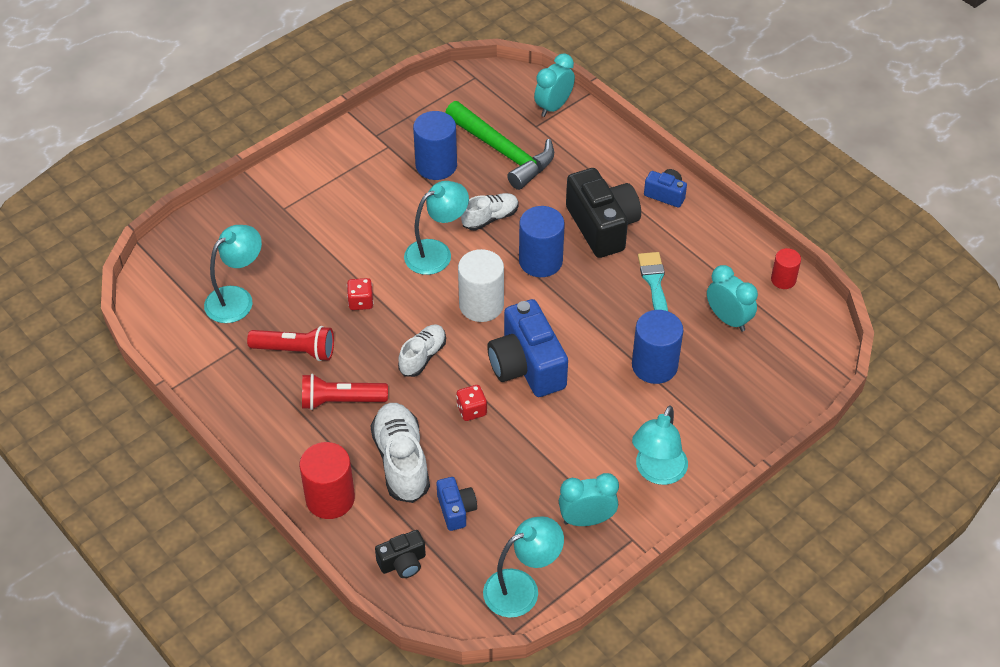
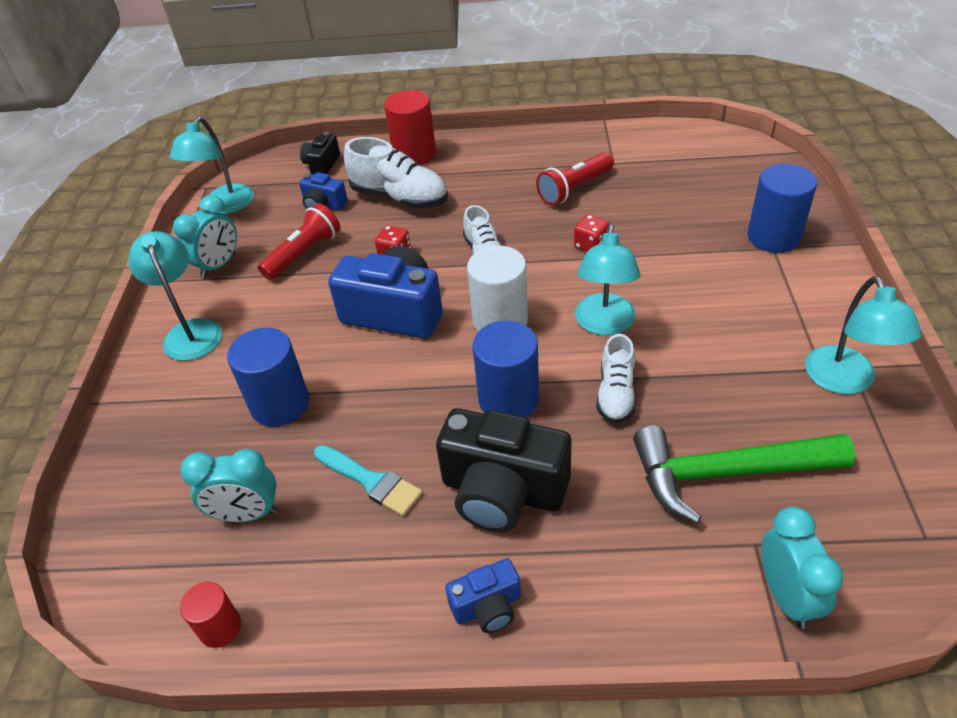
camera: 135 degrees right, 5 degrees down
turquoise lamp [204,225,262,323] -> turquoise lamp moved to [805,276,922,394]
red flashlight [302,374,388,410] -> red flashlight moved to [258,203,340,280]
blue cylinder [413,111,457,180] -> blue cylinder moved to [747,164,817,253]

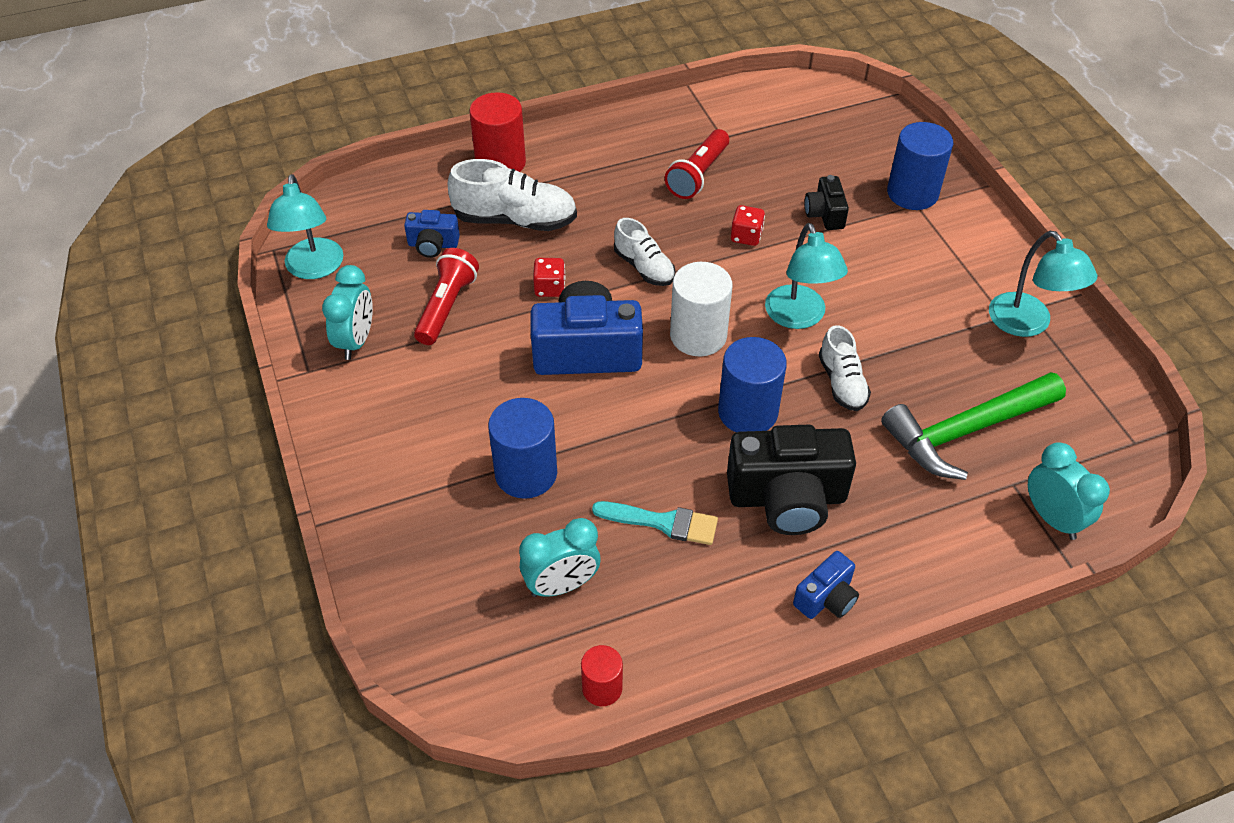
camera: 25 degrees left, 5 degrees up
turquoise lamp [128,231,222,361] -> none
black camera [300,132,340,174] -> black camera moved to [805,175,849,230]

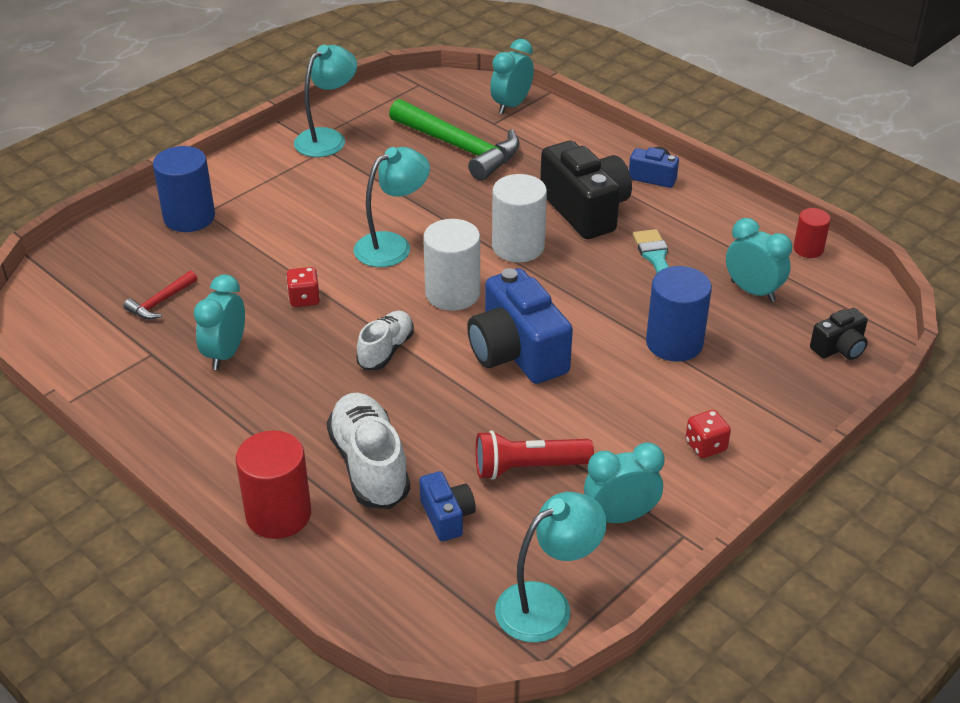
camera: 115 degrees left, 10 degrees down
red dice [533,258,566,297] -> red dice moved to [685,410,731,458]
red flashlight [665,129,729,199] -> turquoise clock [194,275,245,370]
blue cylinder [718,337,787,432] -> white cylinder [492,174,547,262]
black camera [805,175,849,230] -> black camera moved to [810,308,868,360]
white shoe [819,325,871,411] -> none
none -> red hammer [123,271,197,320]

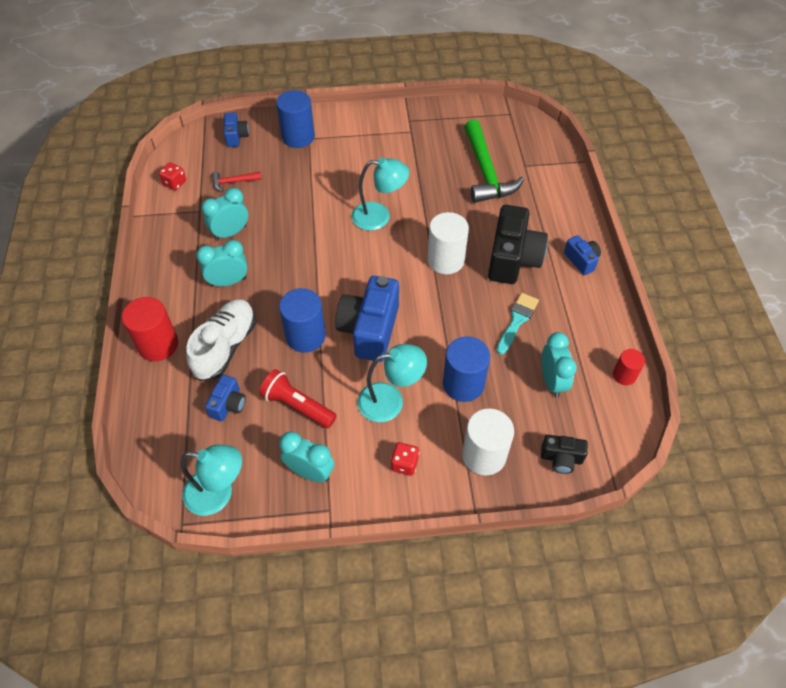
camera: 40 degrees right, 15 degrees up
red dice [286,267,320,307] -> red dice moved to [159,162,186,190]
turquoise lamp [294,45,357,157] -> turquoise lamp moved to [357,344,427,422]
white shoe [356,311,414,370] -> none
white cylinder [423,219,480,311] -> white cylinder moved to [462,409,514,476]
turquoise clock [490,39,534,114] -> turquoise clock moved to [196,240,248,287]
none -> blue camera [224,112,249,147]
none -> blue cylinder [279,288,326,353]

